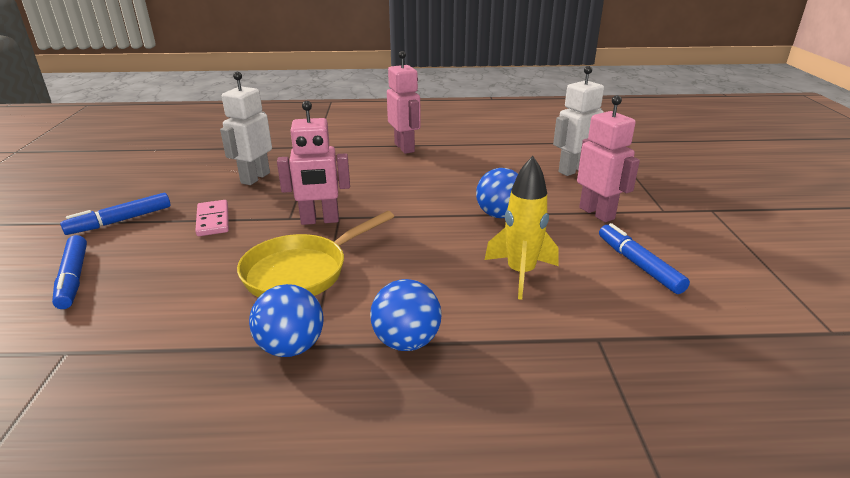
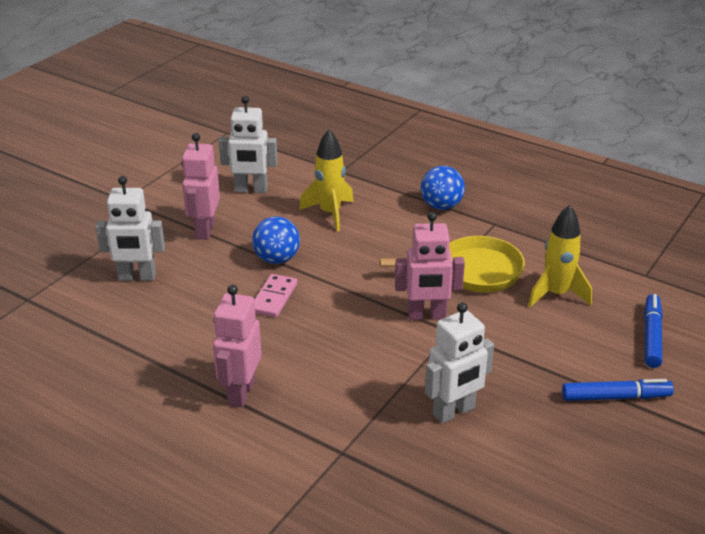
camera: 145 degrees left, 5 degrees up
pink domino [195,200,229,236] -> pink domino moved to [254,274,297,317]
blue ball [249,284,323,357] -> none
pink robot [277,101,350,225] -> pink robot turned 150 degrees clockwise [395,212,465,320]
blue marker [599,223,690,294] -> white robot [219,96,278,193]
none -> yellow rocket [528,205,592,307]

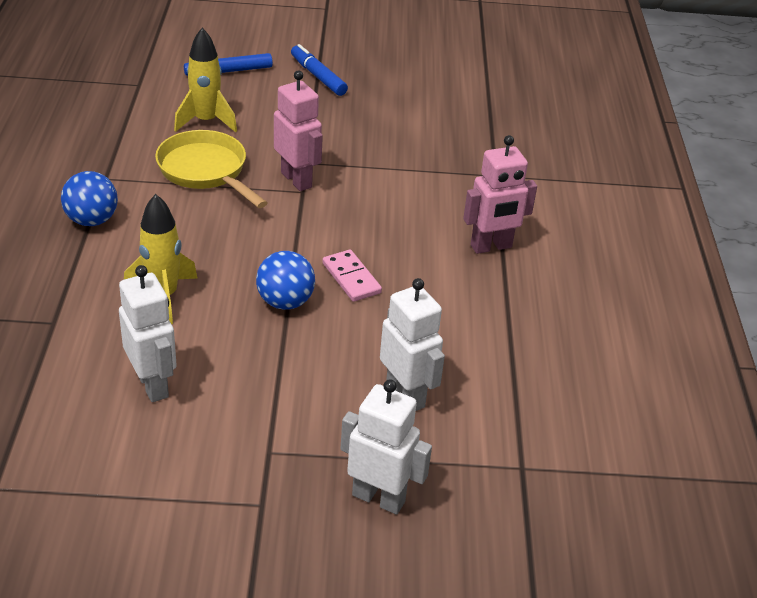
camera: 125 degrees left, 5 degrees up
pink robot [182,133,220,240] -> none
pink domino [254,274,297,317] -> pink domino turned 75 degrees clockwise [322,250,382,302]
white robot [425,302,494,423] -> white robot moved to [340,379,432,515]

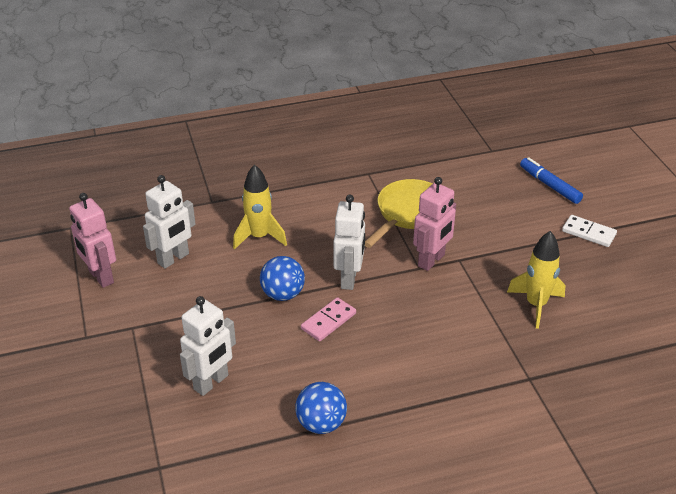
camera: 75 degrees right, 0 degrees up
blue ball [61,171,118,226] -> blue ball moved to [295,382,347,434]
yellow rocket [174,28,237,132] -> yellow rocket moved to [507,231,565,329]
blue marker [291,44,348,96] -> white domino [562,215,617,247]
white robot [340,379,432,515] -> white robot moved to [333,194,365,290]
pink robot [463,135,537,254] -> pink robot moved to [69,193,116,288]

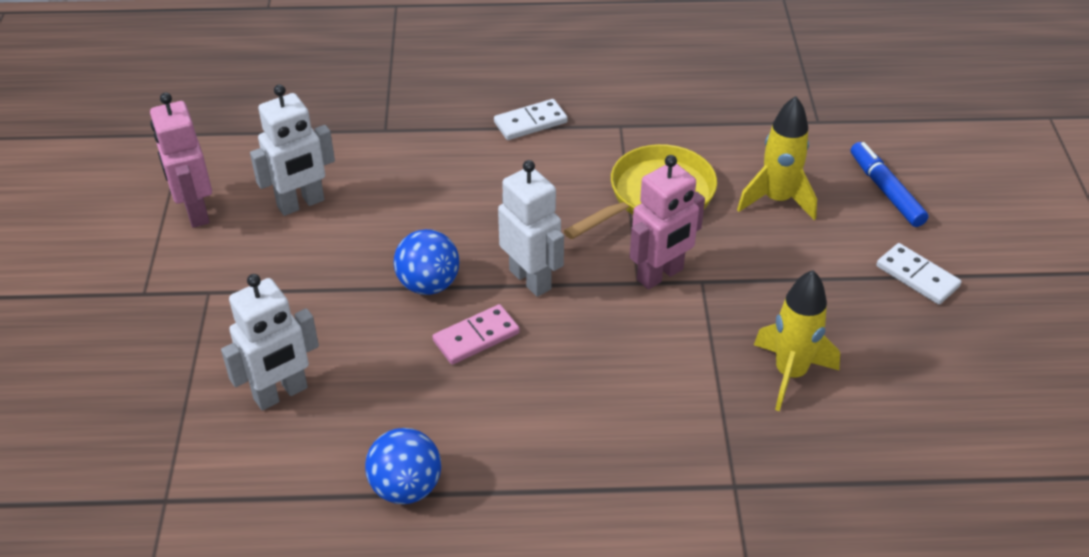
camera: 15 degrees right, 5 degrees up
yellow rocket [233,164,287,250] -> yellow rocket moved to [737,96,817,220]
white robot [333,194,365,290] -> white robot turned 60 degrees counterclockwise [498,160,564,297]
none -> white domino [494,99,568,140]

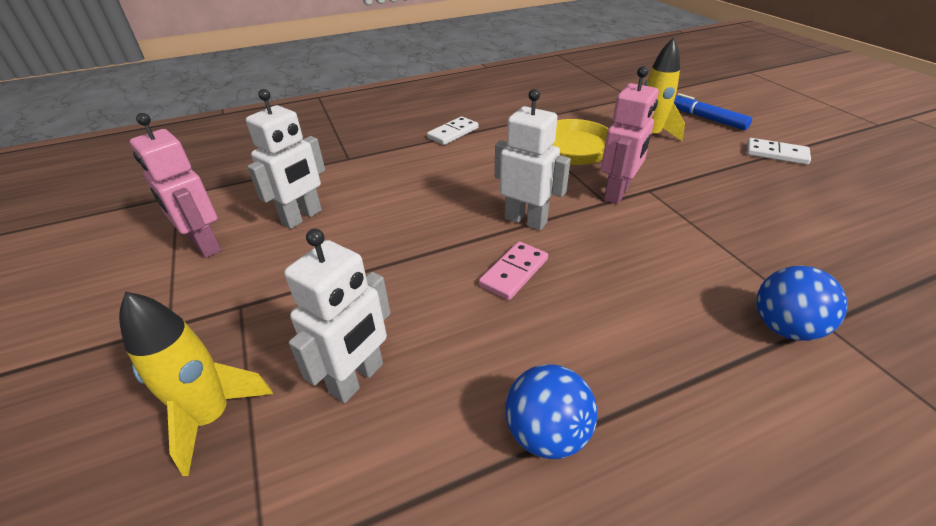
camera: 20 degrees left, 5 degrees down
blue ball [394,229,459,295] -> blue ball moved to [756,266,848,341]
yellow rocket [754,270,840,411] -> yellow rocket moved to [119,291,273,476]

